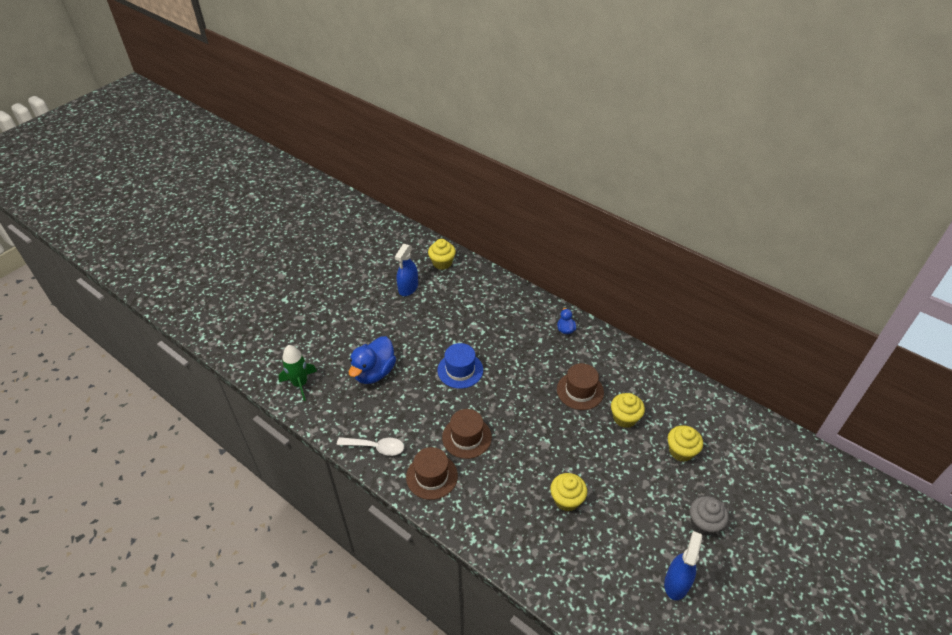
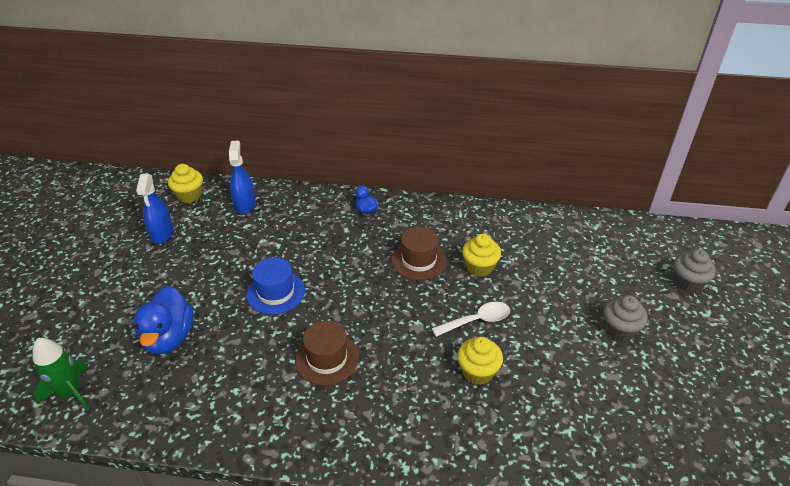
camera: 30 degrees left, 5 degrees down
white spoon [337,437,404,456] -> white spoon moved to [432,302,510,337]
brown hat [406,447,458,500] -> none
blue spray bottle [664,531,702,600] -> blue spray bottle moved to [229,141,256,214]
yellow cupcake [668,425,703,462] -> none
none -> grey cupcake [674,249,716,293]

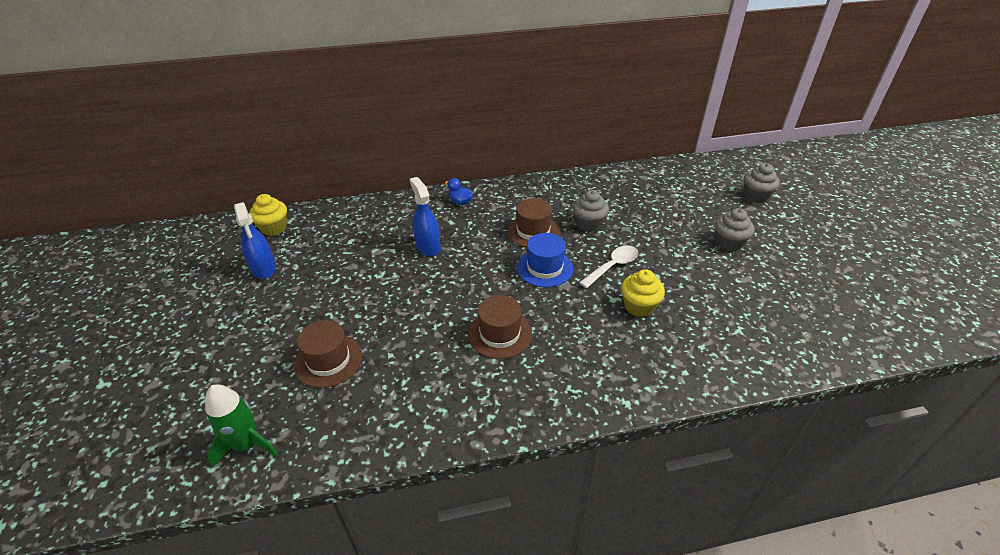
camera: 20 degrees left, 0 degrees up
blue duck [134,286,194,355] -> brown hat [294,320,362,388]
blue spray bottle [229,141,256,214] -> blue spray bottle moved to [410,177,440,256]
blue hat [247,257,305,315] -> blue hat moved to [517,233,573,287]
yellow cupcake [462,234,501,277] -> grey cupcake [573,190,609,232]

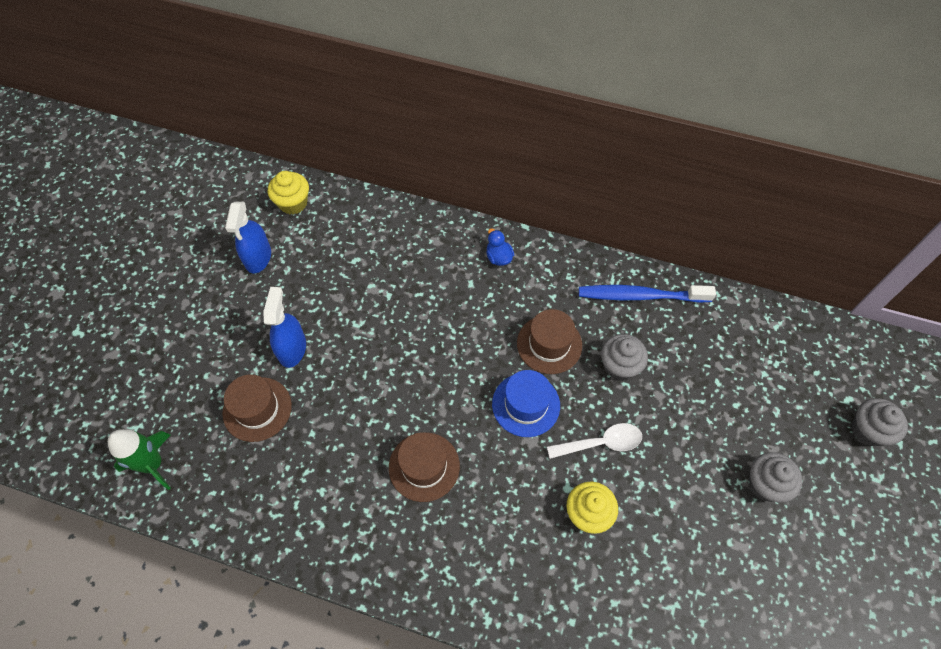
camera: 30 degrees right, 20 degrees up
blue spray bottle [410,177,440,256] -> blue spray bottle moved to [263,287,306,368]
none -> blue toothbrush [579,285,716,303]

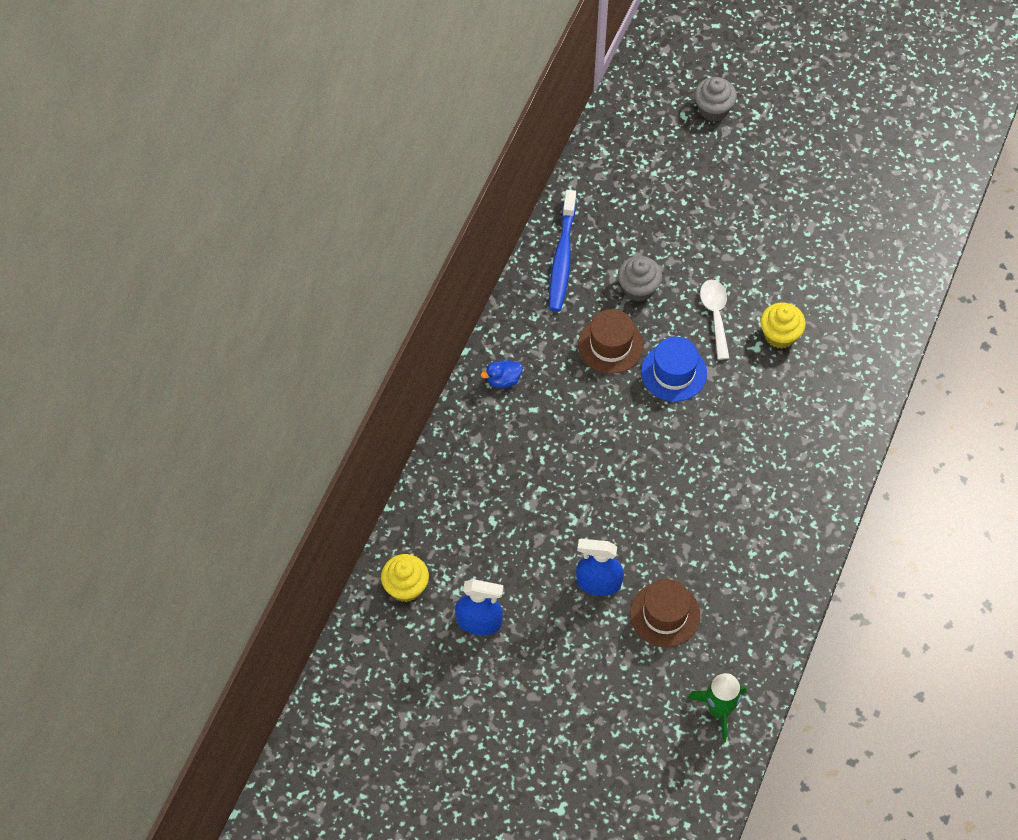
camera: 85 degrees left, 0 degrees up
brown hat [389,432,460,502] -> none
grey cupcake [749,452,802,503] -> none

